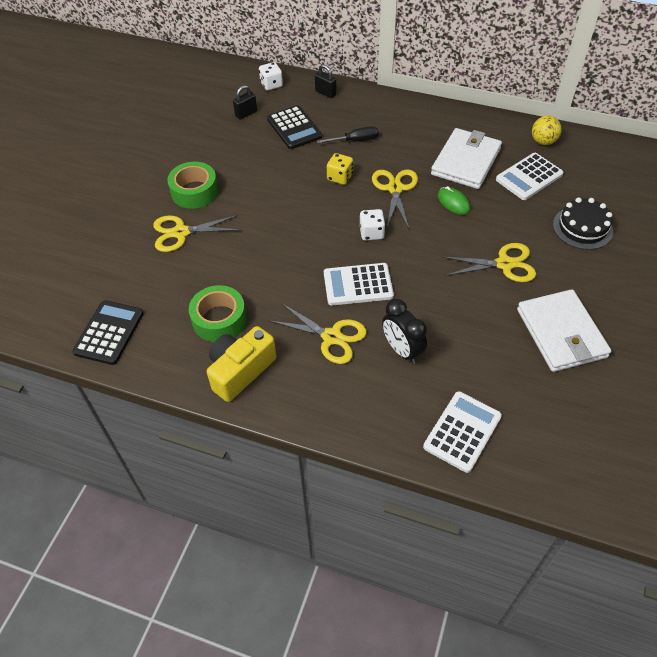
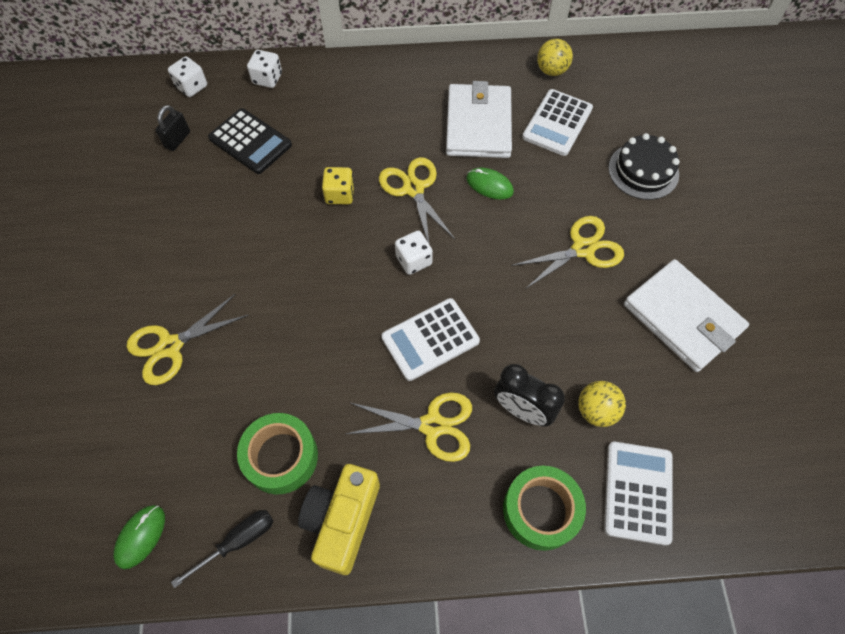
camera: 25 degrees left, 10 degrees up
black calculator [73,300,144,365] -> green mouse [113,505,165,569]
green tape [167,161,218,209] -> green tape moved to [503,466,586,551]
black padlock [315,64,337,98] -> white dice [247,50,282,88]
black screwdriver [317,126,379,144] -> black screwdriver moved to [171,510,273,588]
none -> yellow ball [578,381,626,427]

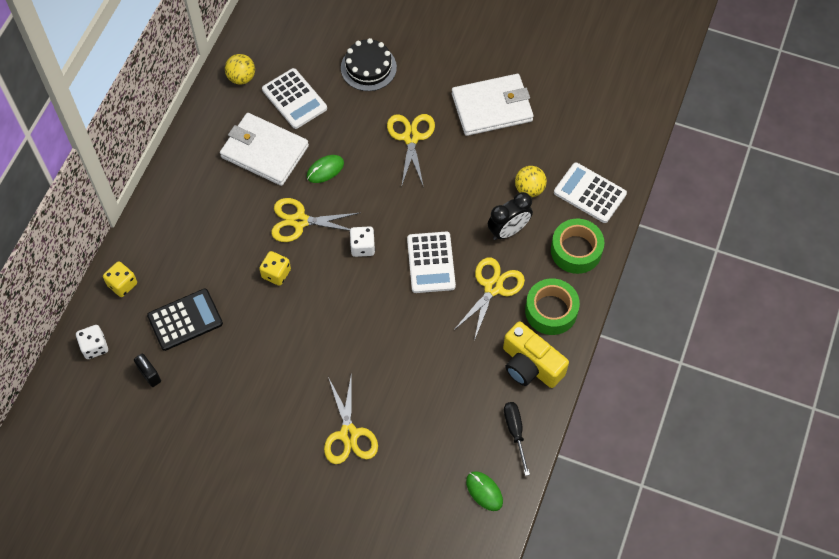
camera: 65 degrees left, 0 degrees up
green tape [237,413,318,494] -> green tape moved to [525,279,580,335]
white dice [247,50,282,88] -> yellow dice [103,261,137,297]

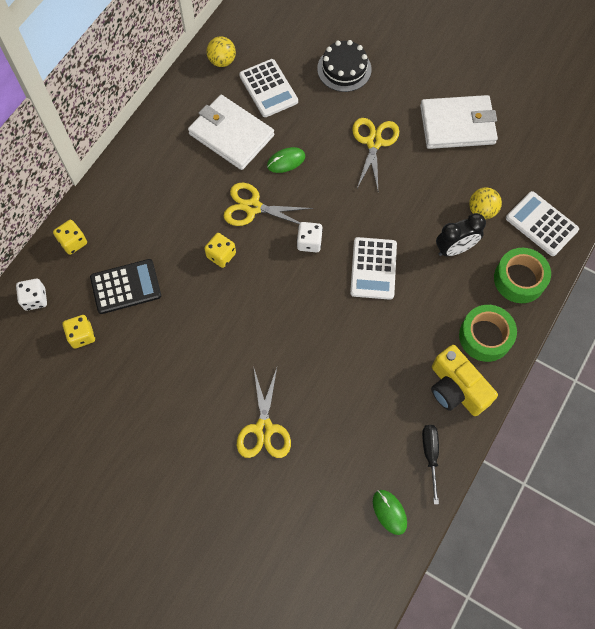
camera: 10 degrees right, 5 degrees up
black padlock [134,354,161,387] -> yellow dice [63,315,95,349]
yellow scissors [453,258,525,341] -> none

